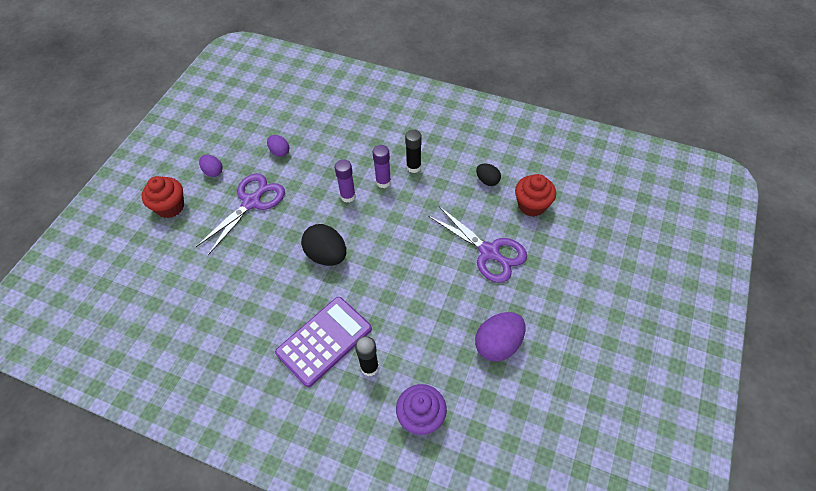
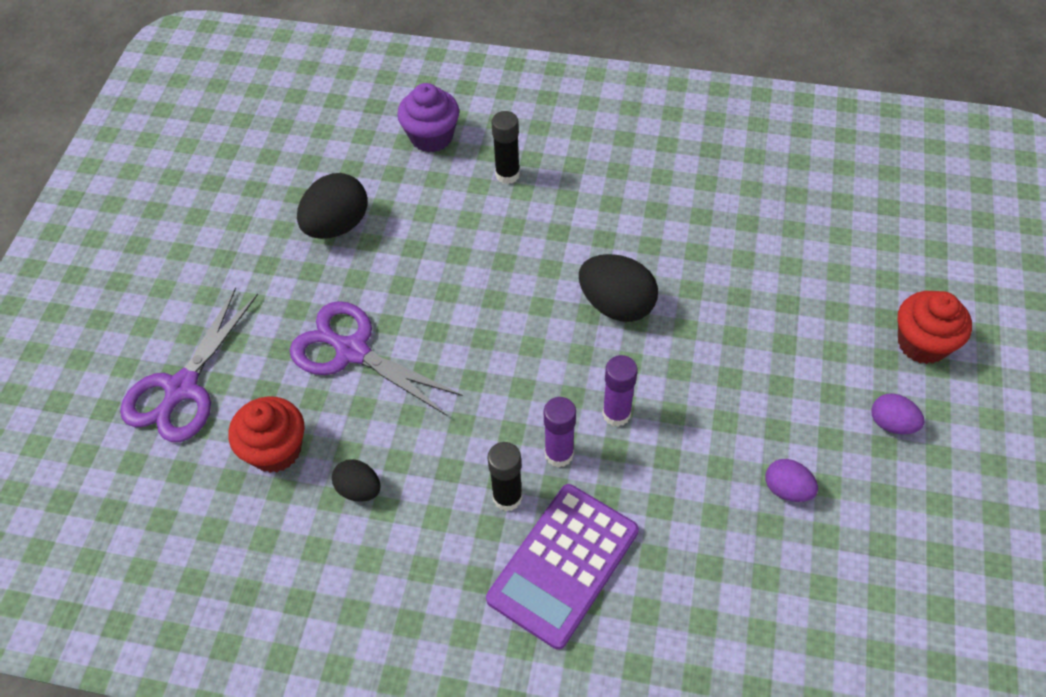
camera: 170 degrees right, 0 degrees up
purple scissors [196,173,285,255] -> purple scissors moved to [120,287,258,442]
purple calculator [275,297,372,387] -> purple calculator moved to [486,484,639,650]
purple egg [475,312,525,362] -> black egg [297,173,368,239]

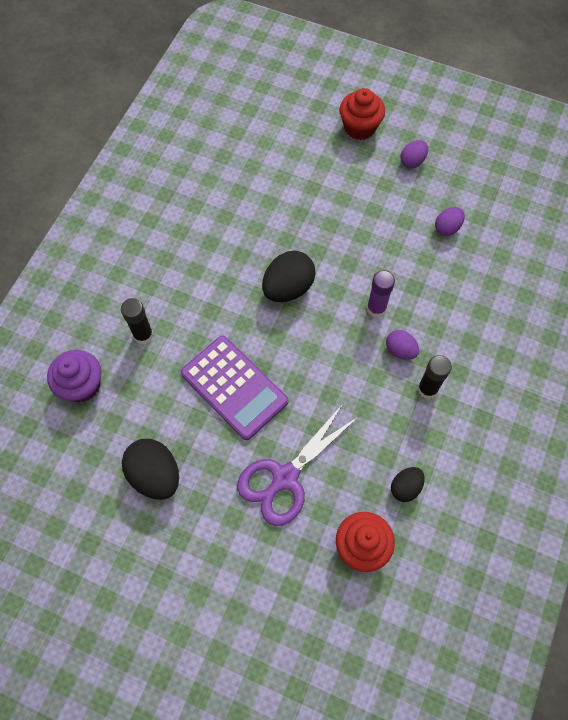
camera: 80 degrees left, 10 degrees up
purple scissors [120,287,258,442] -> none
purple calculator [486,484,639,650] -> purple calculator moved to [181,336,289,440]
purple glue stick [544,397,576,467] -> purple egg [386,330,419,360]

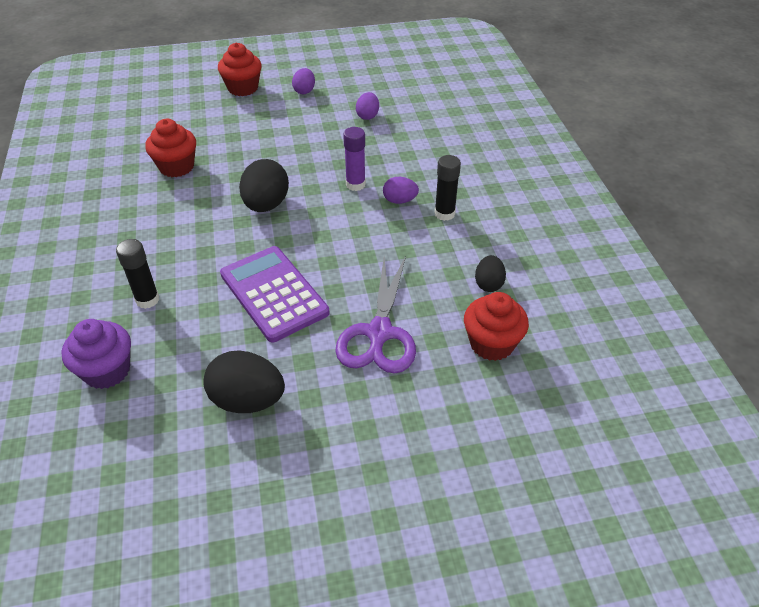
camera: 35 degrees left, 20 degrees down
purple calculator [181,336,289,440] -> purple calculator turned 135 degrees counterclockwise [220,246,329,342]
none -> red cupcake [145,119,196,177]

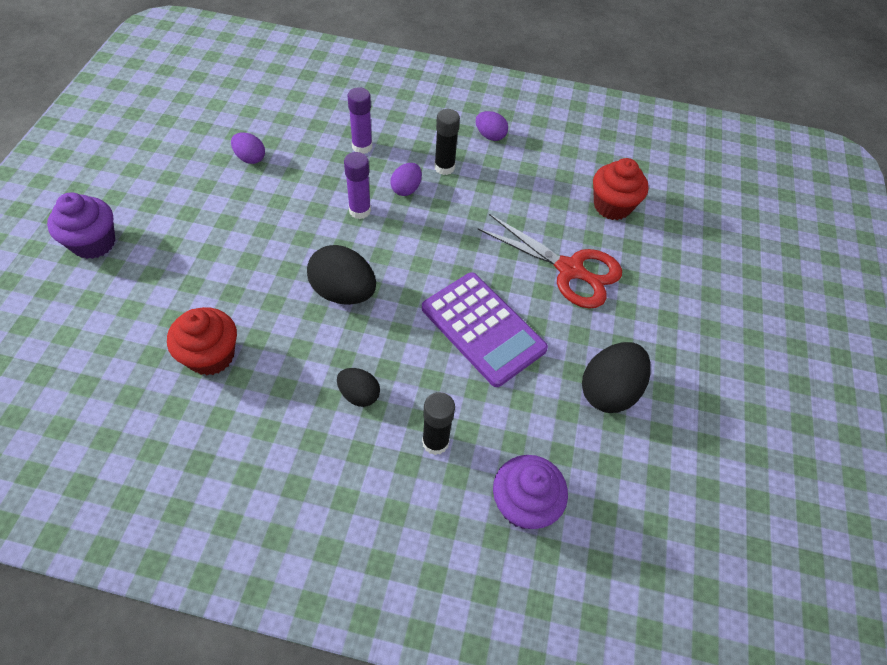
camera: 70 degrees left, 10 degrees up
red cupcake [218,43,262,96] -> purple cupcake [47,192,115,259]
purple calculator [220,246,329,342] -> purple calculator turned 120 degrees counterclockwise [422,272,548,387]
purple egg [292,68,315,94] -> purple egg moved to [476,111,508,141]
purple scissors [335,256,416,374] -> red scissors [478,214,622,309]
black egg [475,255,506,292] -> black egg moved to [337,368,380,407]
none -> purple glue stick [348,87,372,154]

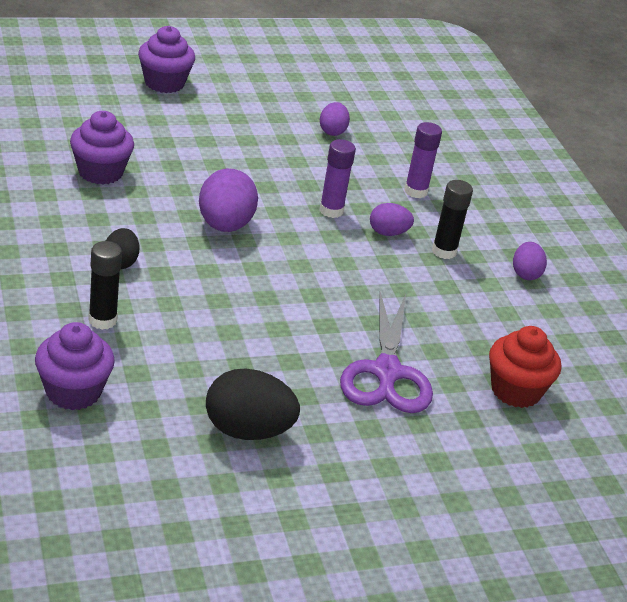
camera: 60 degrees right, 20 degrees down
red cupcake [167,307,237,376] -> purple cupcake [70,111,134,184]
black egg [307,245,376,305] -> purple egg [199,169,258,232]
purple calculator [422,272,548,387] -> none
red scissors [478,214,622,309] -> purple scissors [340,292,433,413]

